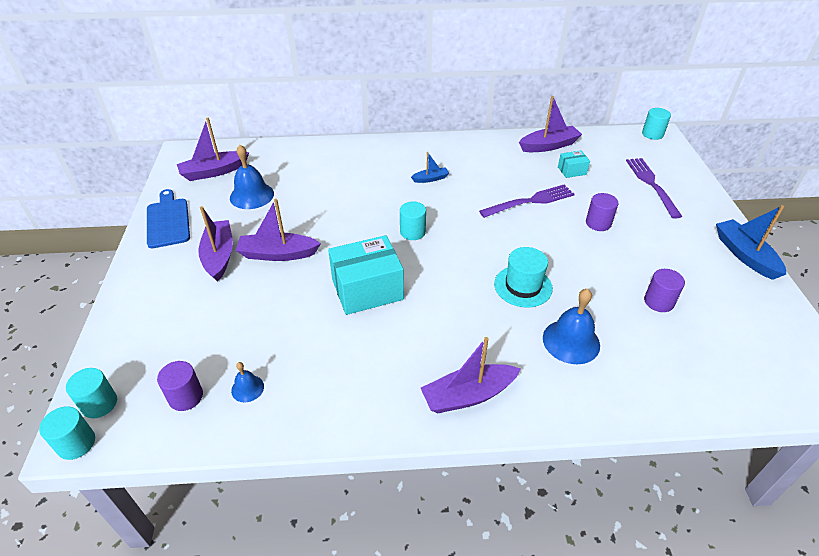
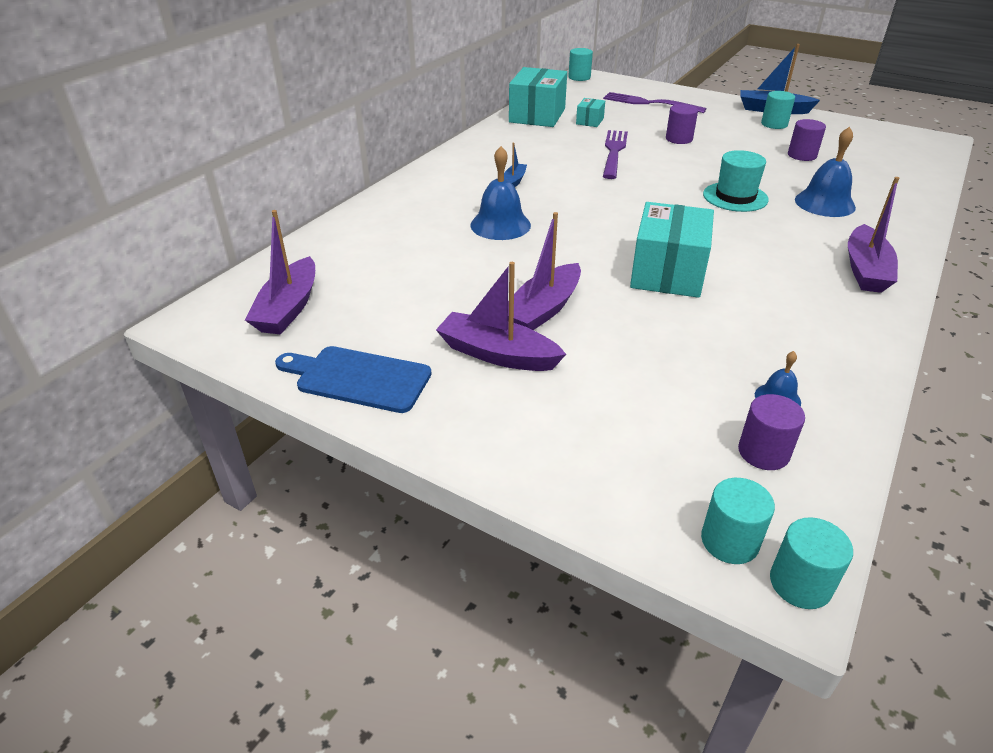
camera: 55 degrees left, 5 degrees down
blue bell [230,145,274,209] -> blue bell moved to [470,146,531,240]
turquoise cylinder [400,201,426,240] -> turquoise cylinder moved to [761,91,795,129]
purple boat [519,96,582,152] -> turquoise box [509,67,567,127]

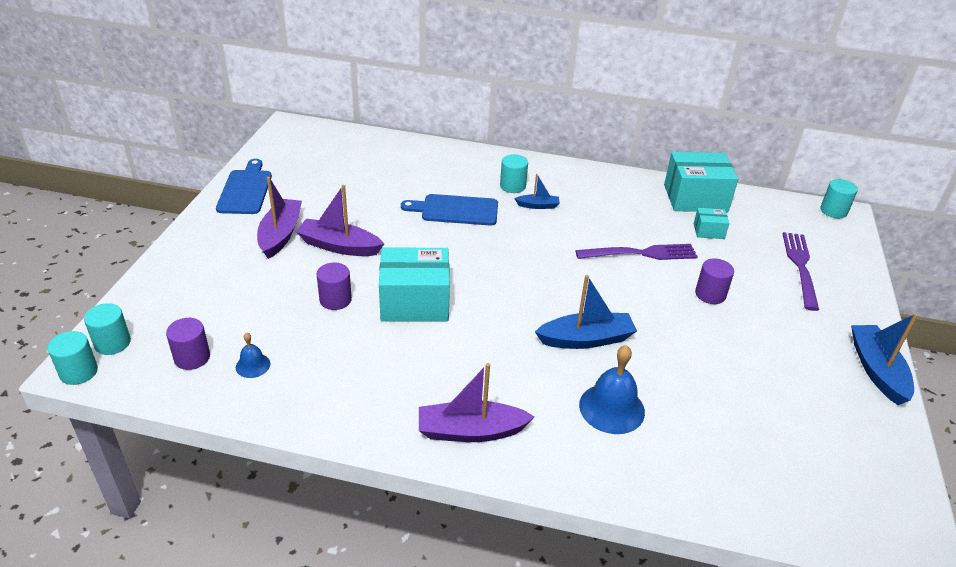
camera: 70 degrees right, 0 degrees up
purple boat [245,210,315,335] -> none
blue bell [470,146,531,240] -> blue cutting board [401,194,498,226]
turquoise hat [703,150,769,212] -> blue boat [535,275,637,349]
turquoise cylinder [761,91,795,129] -> turquoise cylinder moved to [500,154,528,193]
purple cylinder [788,119,826,161] -> purple cylinder moved to [317,263,352,310]

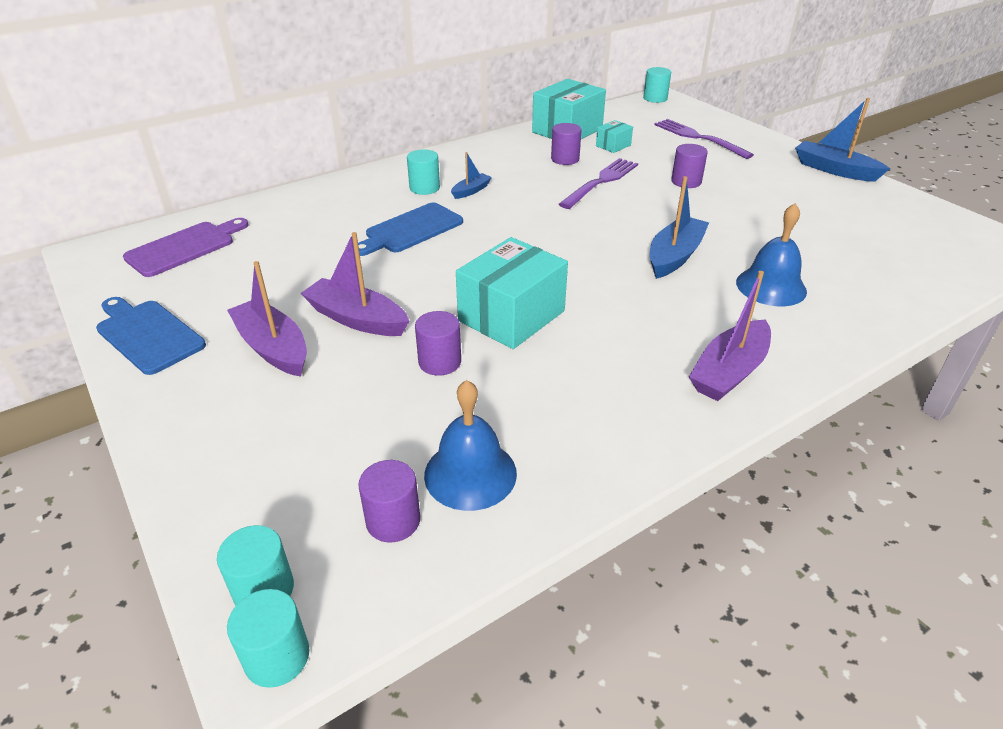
camera: 45 degrees left, 0 degrees up
blue bell [236,332,270,378] -> blue bell [424,380,517,511], size x1.88
purple boat [296,185,384,256] -> purple boat turned 60 degrees clockwise [301,232,409,336]
none -> purple cutting board [123,218,249,277]
none -> purple cylinder [551,123,582,165]

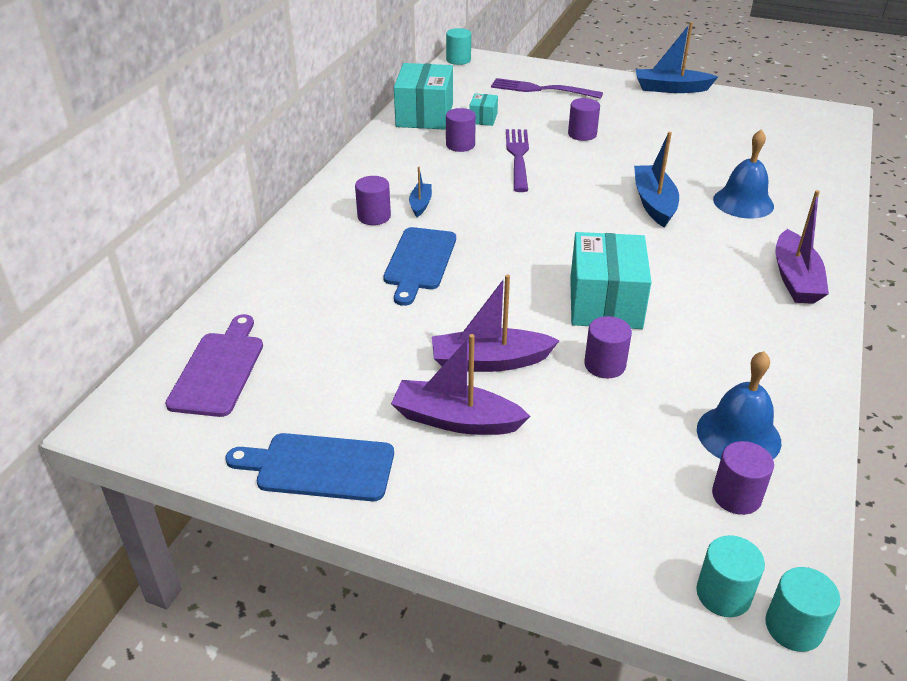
camera: 35 degrees left, 0 degrees up
turquoise cylinder [407,149,440,195] -> purple cylinder [355,176,391,225]

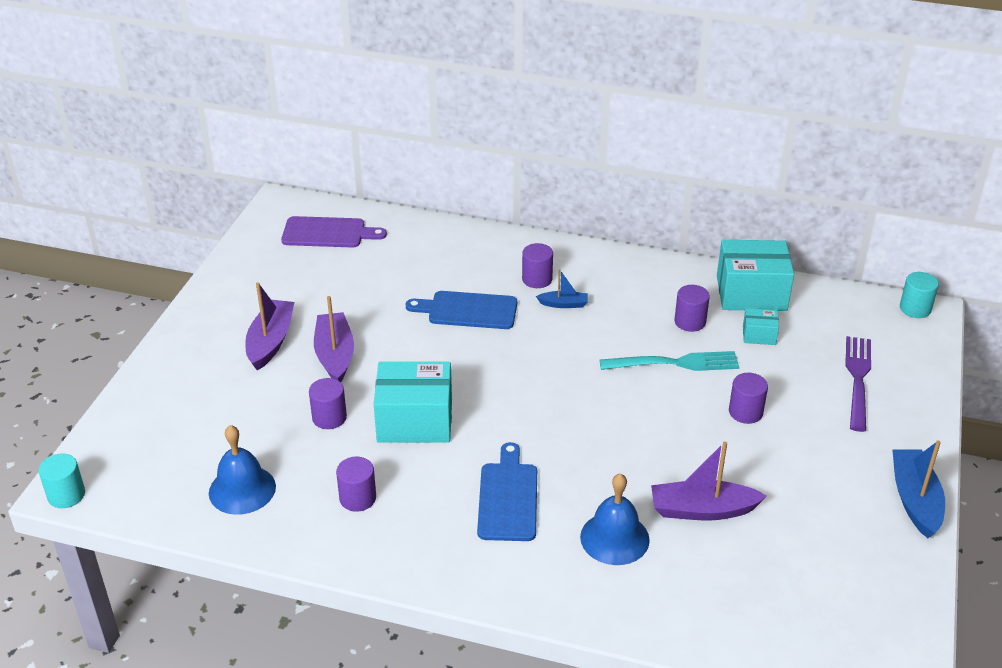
camera: 85 degrees right, 0 degrees up
blue cutting board [225,433,394,501] -> blue cutting board moved to [477,442,537,541]
purple fork [506,129,529,192] -> turquoise fork [600,351,739,371]
blue boat [634,132,679,227] -> none
turquoise cylinder [696,535,765,617] -> none
purple cylinder [712,441,774,515] -> purple cylinder moved to [336,457,376,512]
purple boat [775,190,829,304] -> purple boat moved to [651,442,767,521]

